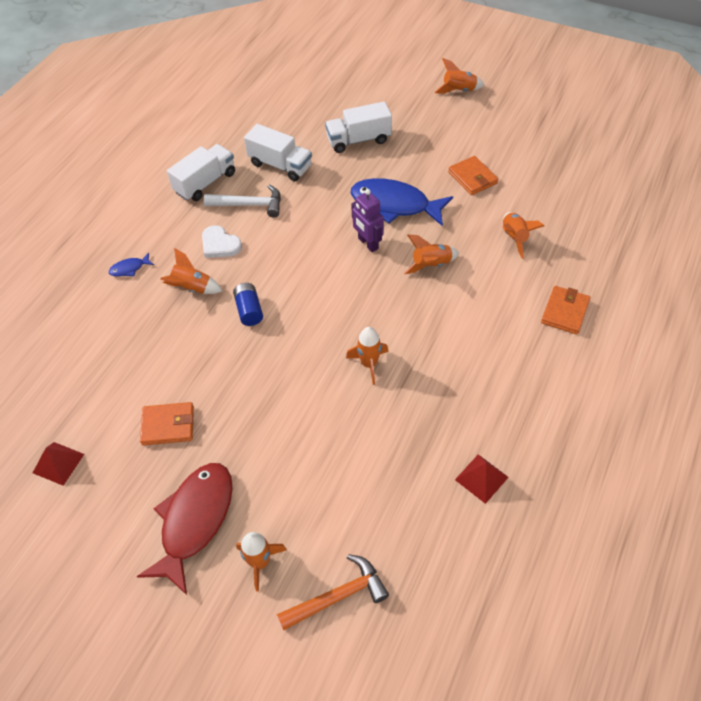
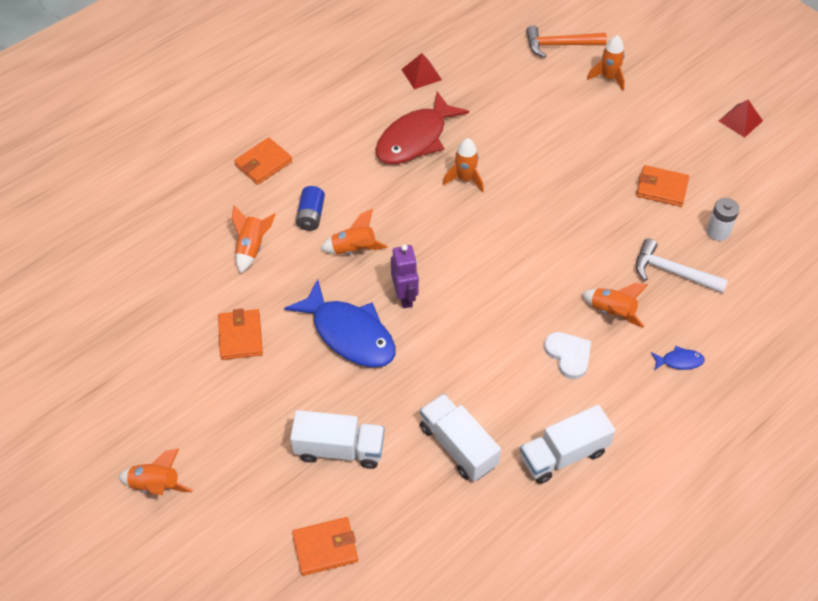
camera: 160 degrees left, 0 degrees up
red pyramid [33,442,84,486] -> red pyramid moved to [719,100,763,138]
red fish [137,463,233,595] -> red fish moved to [376,91,469,164]
white hammer [204,185,281,218] -> white hammer moved to [636,238,728,293]
blue battery [233,283,263,326] -> blue battery moved to [296,186,325,231]
none -> orange wallet [292,517,358,576]
none -> white battery [706,198,740,241]

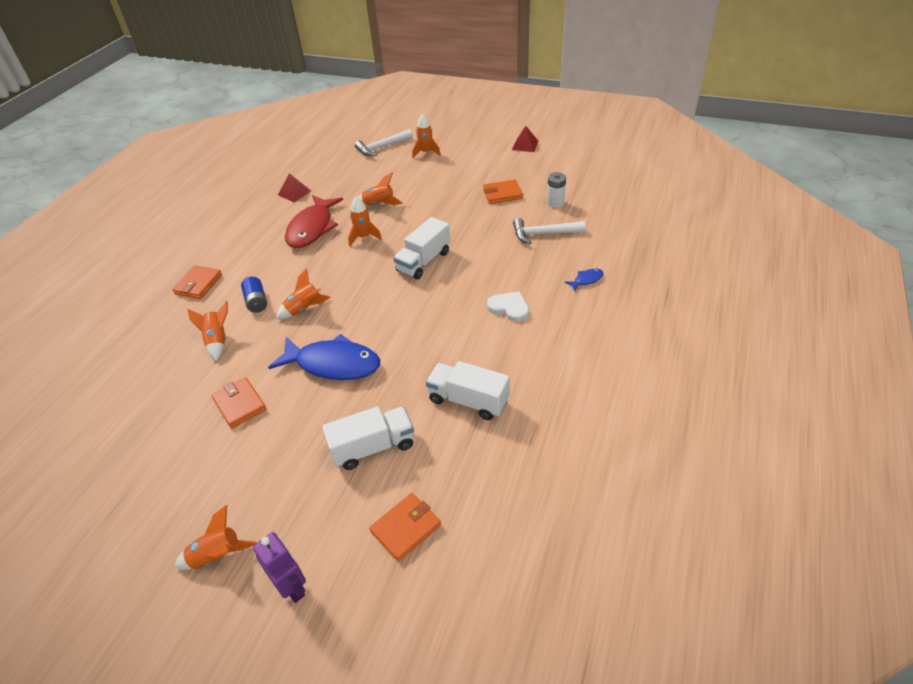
camera: 25 degrees left, 10 degrees down
purple robot [391,244,419,309] -> purple robot moved to [253,532,306,603]
white truck [520,405,616,484] -> white truck moved to [393,217,451,279]
orange hammer [526,25,607,58] -> white hammer [355,129,413,156]
orange rocket [582,283,648,328] -> orange rocket moved to [358,173,403,206]

